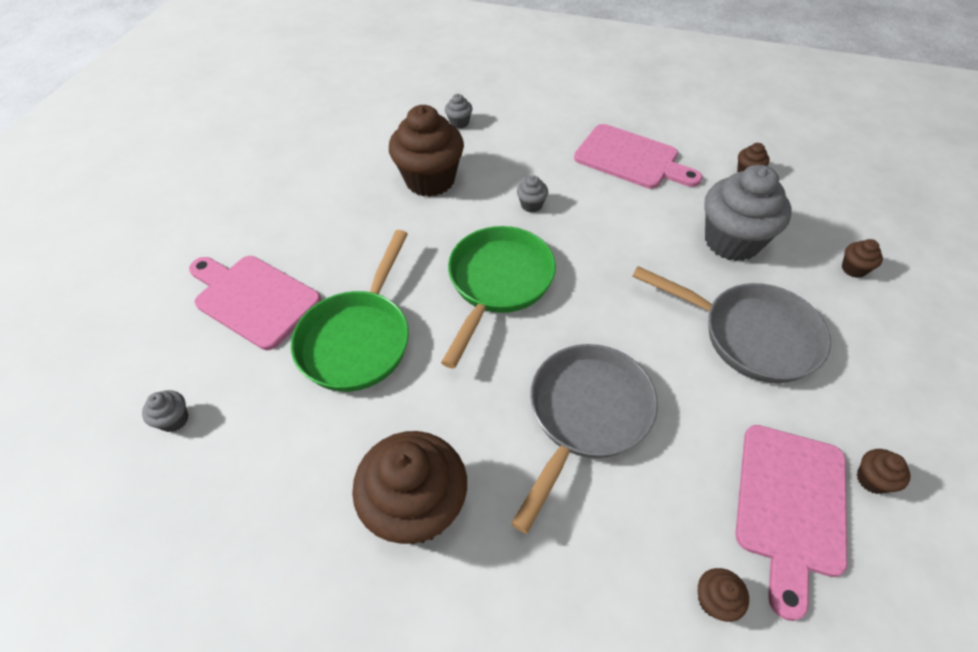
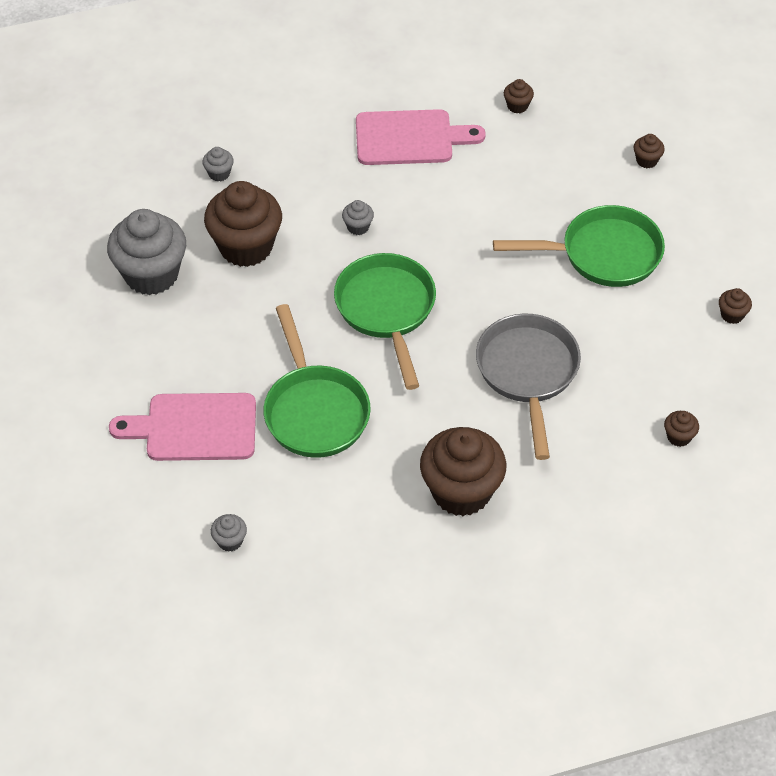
camera: 35 degrees left, 0 degrees up
grey pan [632,266,831,383] -> green pan [493,205,665,287]
grey cupcake [704,165,792,261] -> grey cupcake moved to [107,209,186,295]
pink cutting board [735,425,847,621] -> none

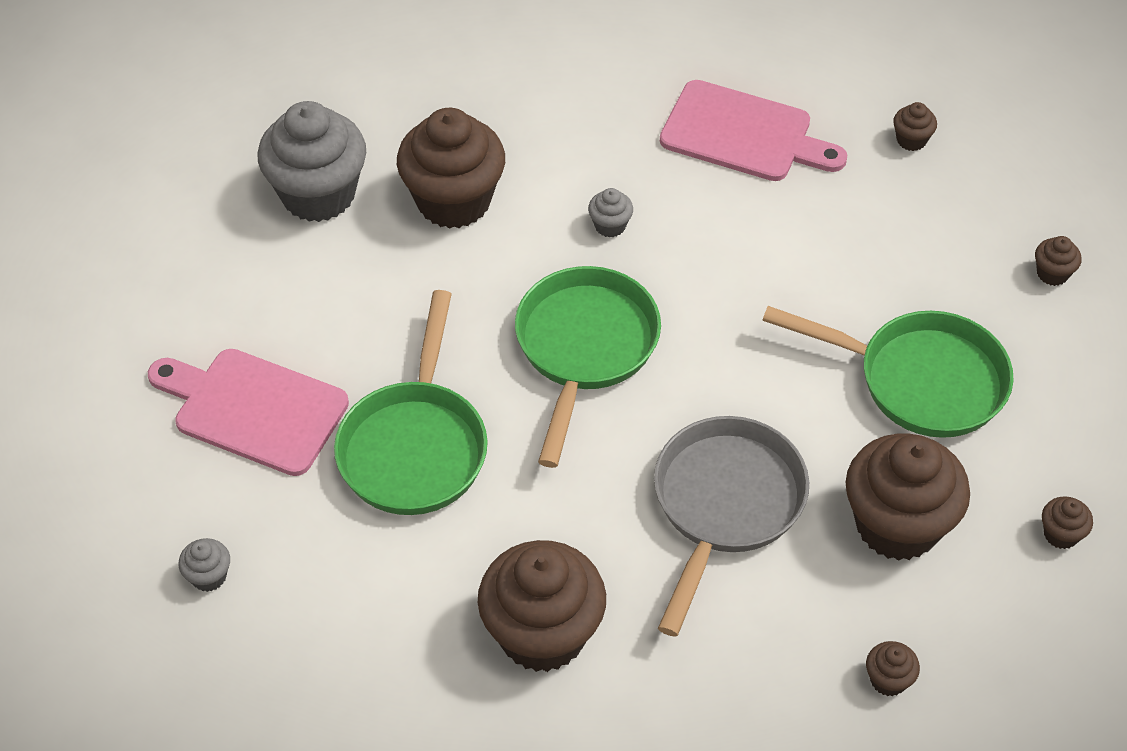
camera: 25 degrees right, 0 degrees up
grey cupcake [202,147,234,181] -> none
none -> brown cupcake [846,434,970,561]

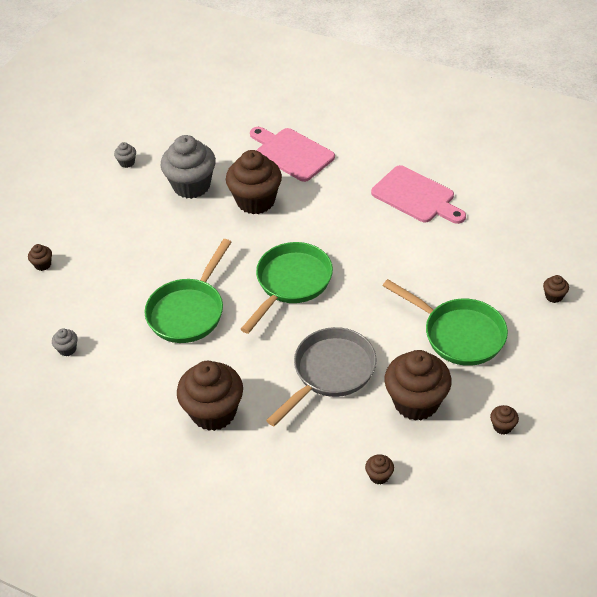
camera: 20 degrees right, 5 degrees down
pink cutting board [148,349,349,476] -> pink cutting board moved to [250,127,335,182]
grey cupcake [588,188,633,237] -> grey cupcake moved to [114,142,136,168]
brown cupcake [893,102,937,151] -> brown cupcake moved to [28,244,52,271]

